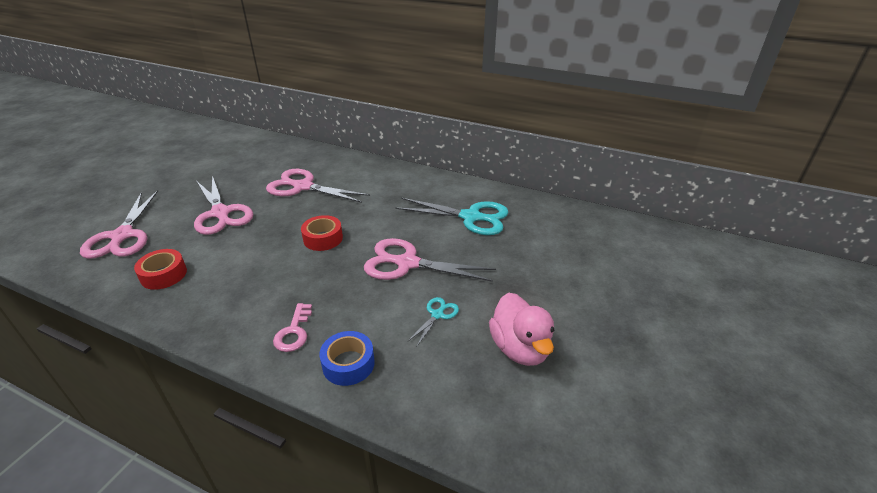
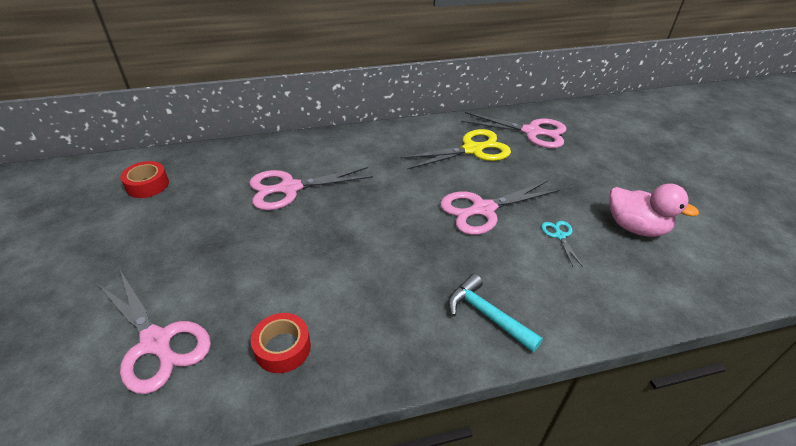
camera: 40 degrees left, 5 degrees up
pink scissors [194,176,253,235] -> pink scissors moved to [461,112,567,148]
pink key [273,303,312,352] -> turquoise hammer [448,274,543,352]
red tape [301,215,343,251] -> red tape moved to [120,161,169,198]
blue tape [319,331,375,386] -> none
turquoise scissors [395,198,509,235] -> yellow scissors [400,129,511,170]

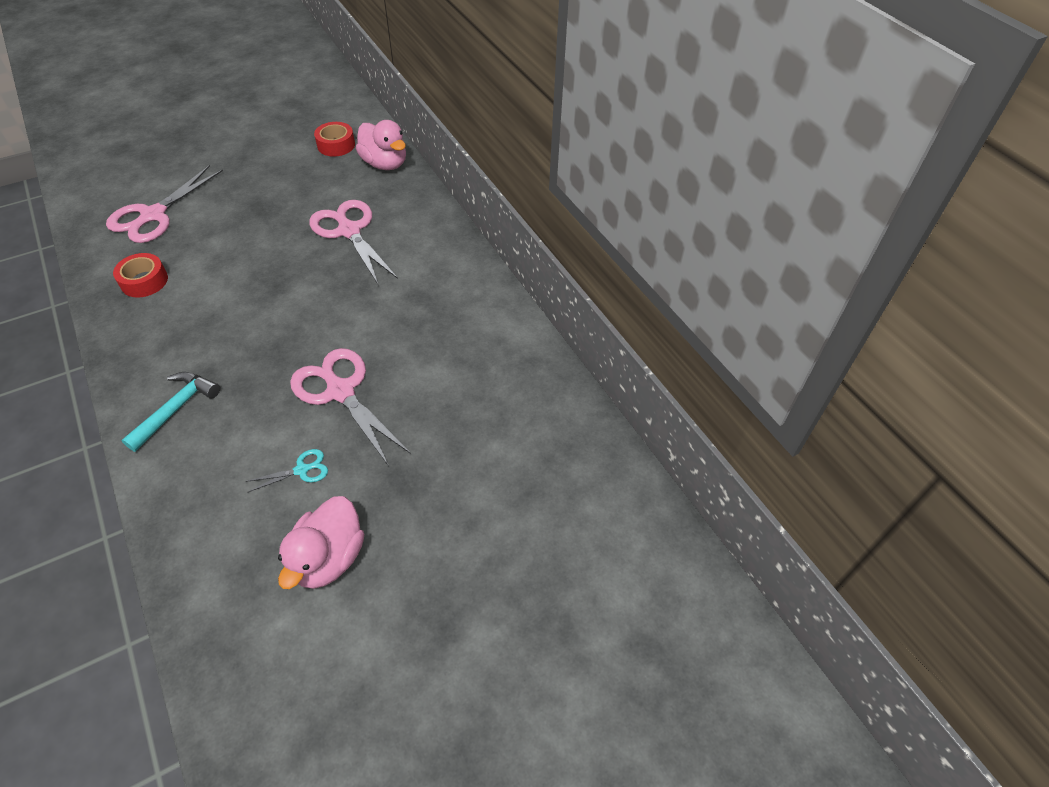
camera: 75 degrees right, 10 degrees up
yellow scissors [400,129,511,170] -> none
pink scissors [461,112,567,148] -> none
none -> pink duck [356,120,406,170]

